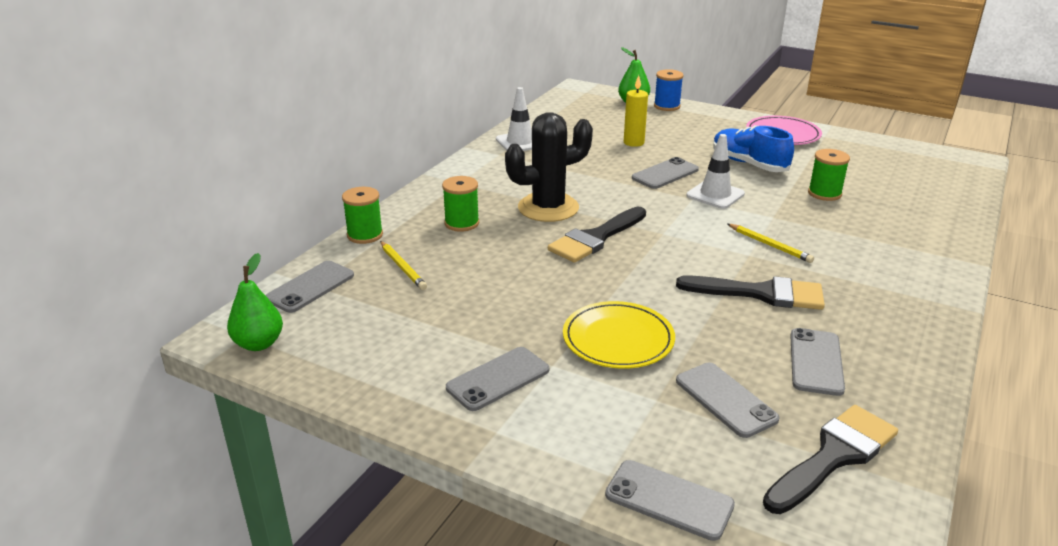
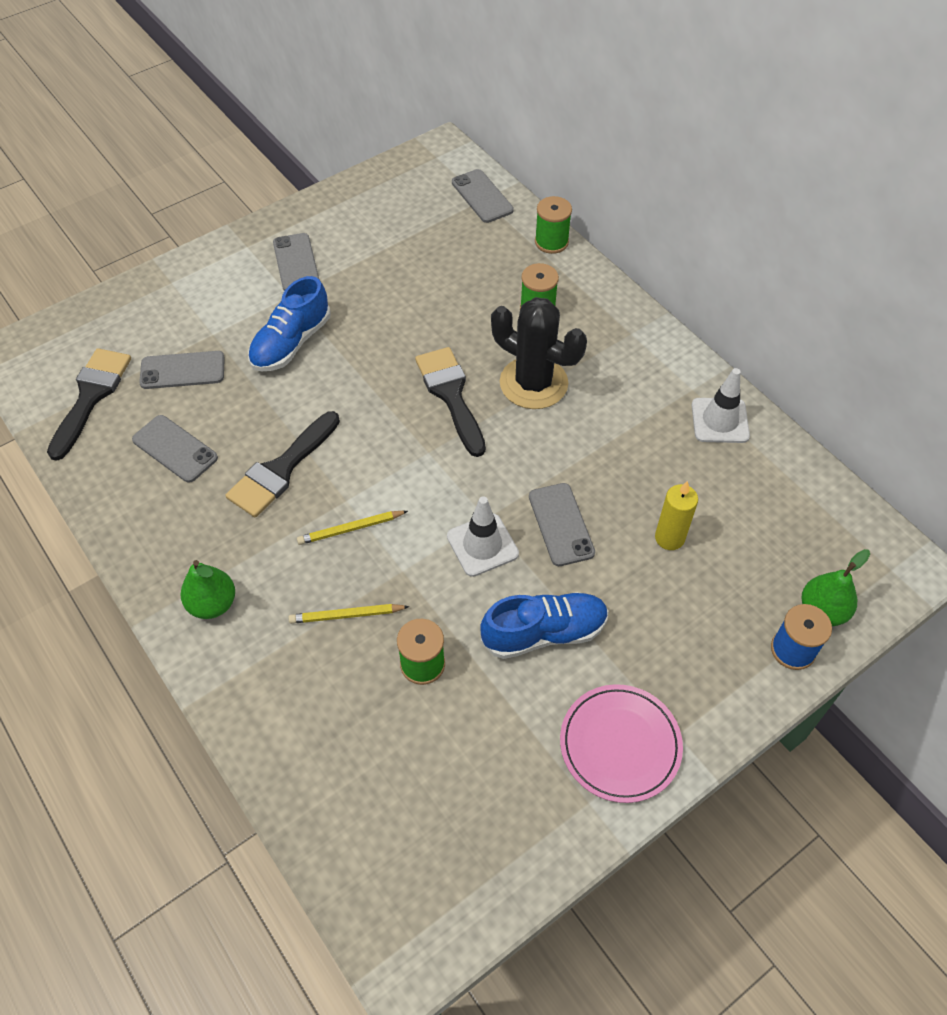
camera: 115 degrees right, 25 degrees up
green pear [227,253,283,351] -> green pear moved to [181,560,235,619]
yellow pencil [380,241,427,290] -> yellow pencil moved to [288,604,410,624]
black cactus [505,112,593,222] -> black cactus turned 60 degrees counterclockwise [491,297,587,409]
yellow plate [563,301,675,369] -> blue shoe [248,276,331,372]
grey phone [605,460,735,541] -> none
black brush [763,405,898,514] -> black brush turned 150 degrees counterclockwise [47,348,131,461]

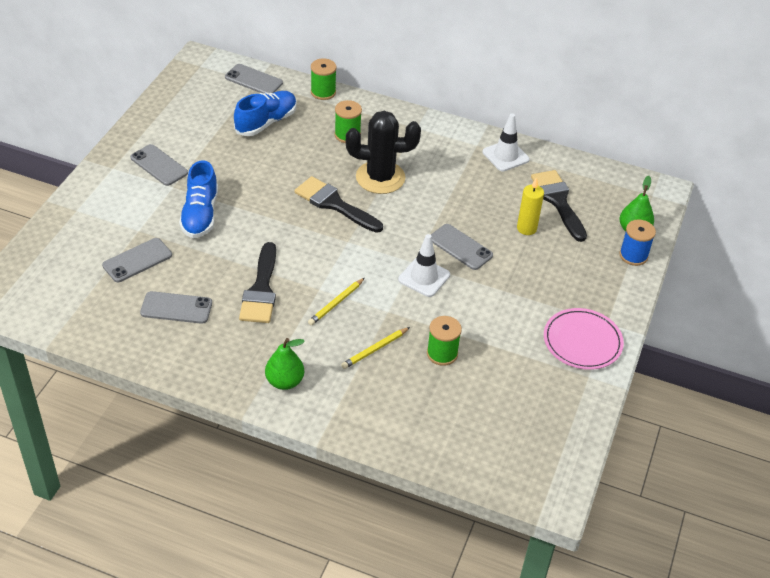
camera: 35 degrees left, 10 degrees down
black brush [47,348,131,461] -> black brush moved to [531,170,587,242]
blue shoe [480,592,609,659] -> blue shoe moved to [234,91,297,136]

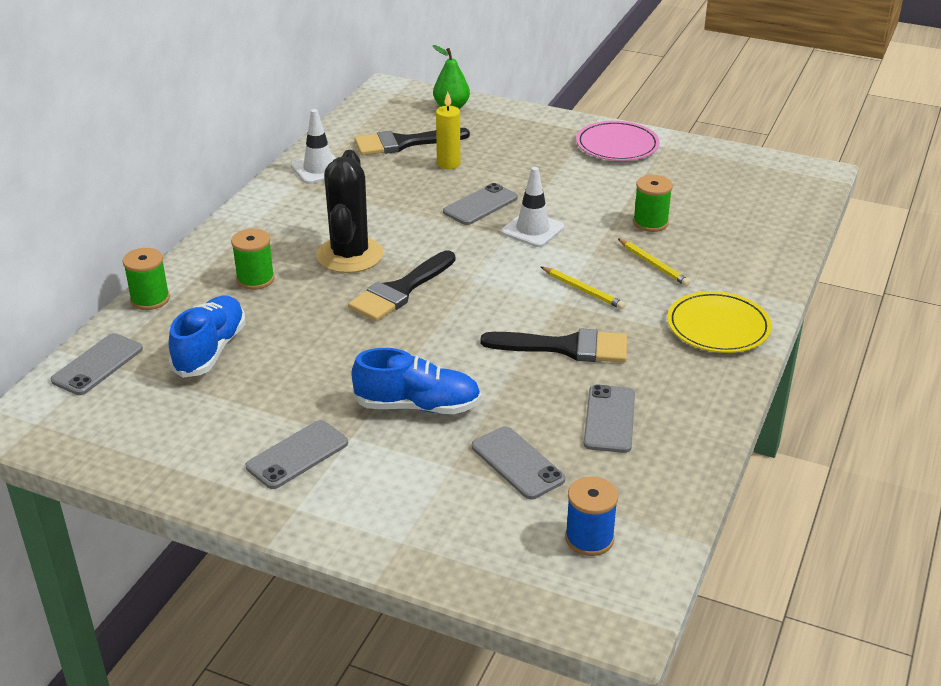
camera: 85 degrees left, 10 degrees down
blue shoe [234,91,297,136] -> blue shoe turned 60 degrees clockwise [169,296,246,378]
green pear [265,338,305,390] -> yellow plate [667,291,772,353]
blue spool [619,219,656,266] -> blue spool moved to [565,476,618,556]

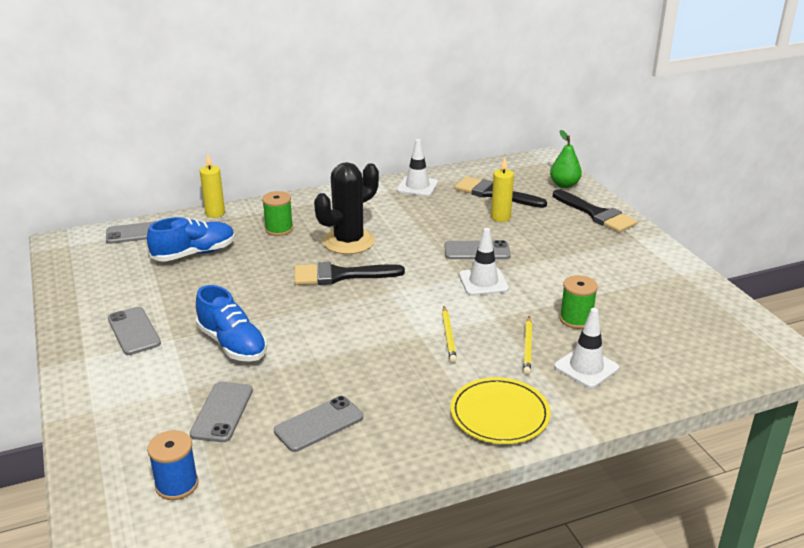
camera: 45 degrees right, 5 degrees down
green spool [123,248,170,310] -> yellow candle [200,153,225,218]
grey phone [246,420,348,489] -> grey phone turned 60 degrees clockwise [108,307,161,355]
black brush [480,328,627,363] -> black brush moved to [553,189,637,233]
pink plate [576,121,659,161] -> none
none -> white traffic cone [554,308,619,388]

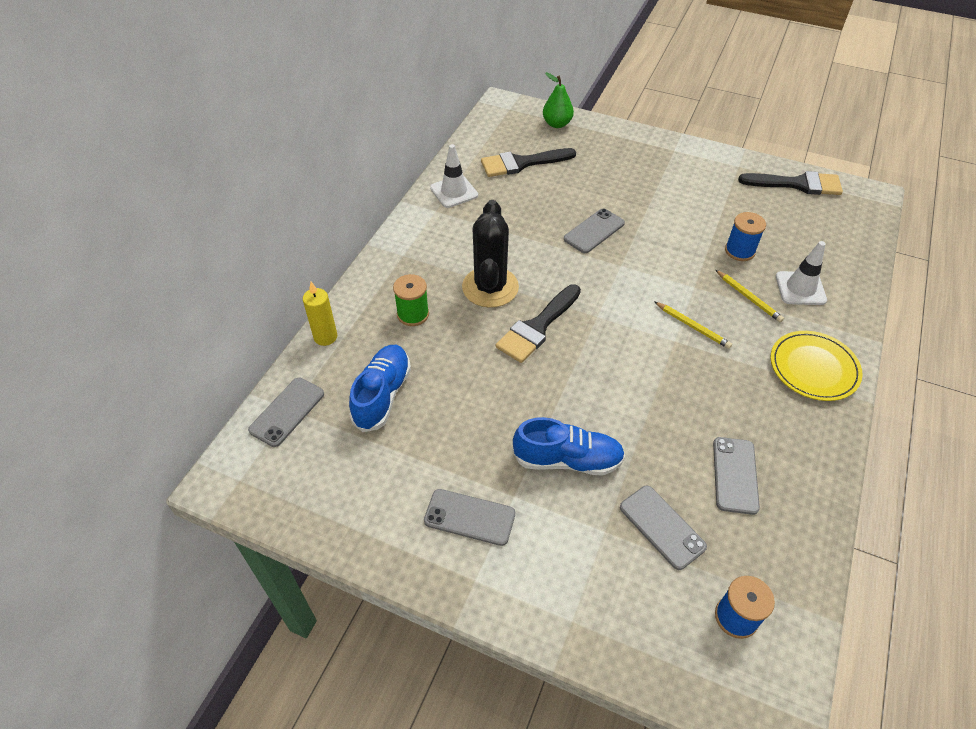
camera: 45 degrees left, 20 degrees up
white traffic cone [459,228,509,296] -> none
yellow candle [491,158,514,222] -> none
black brush [553,189,637,233] -> black brush moved to [738,171,843,195]
green spool [560,275,598,329] -> blue spool [725,212,766,261]

